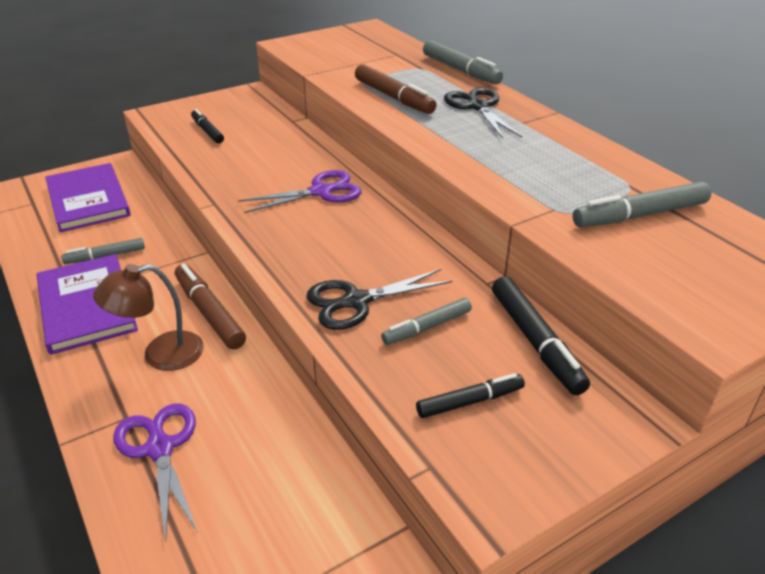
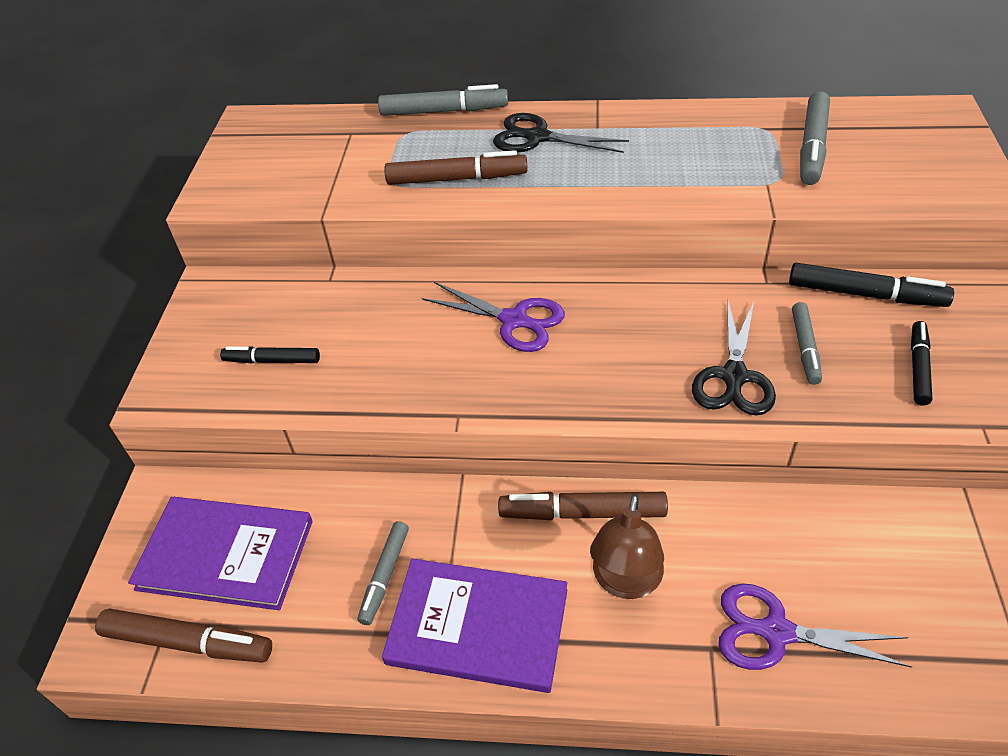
camera: 50 degrees left, 10 degrees up
purple scissors [238,170,362,213] -> purple scissors turned 105 degrees clockwise [422,282,565,352]
none -> brown marker [95,609,272,663]

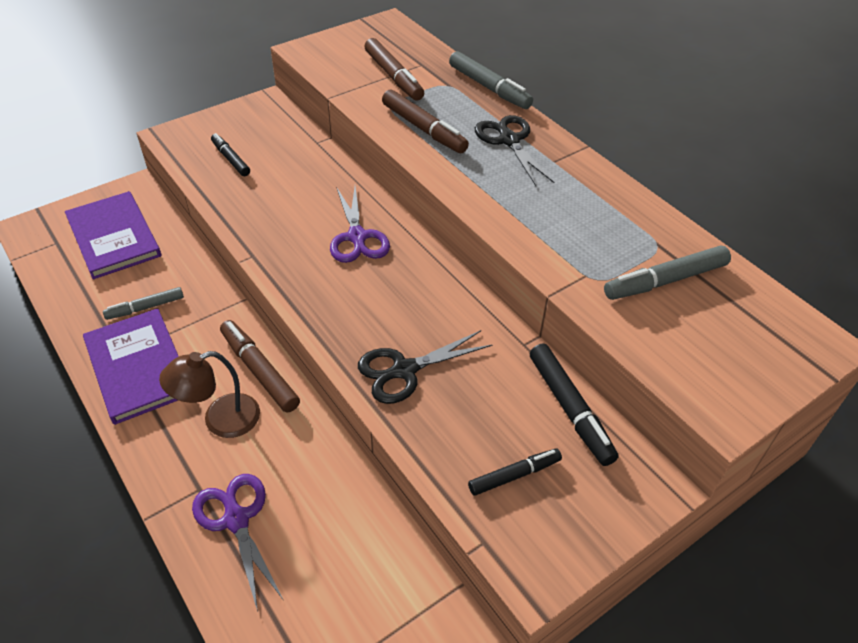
camera: 45 degrees right, 0 degrees up
brown marker [95,609,272,663] -> brown marker moved to [364,38,424,101]
grey marker [792,302,822,385] -> none

